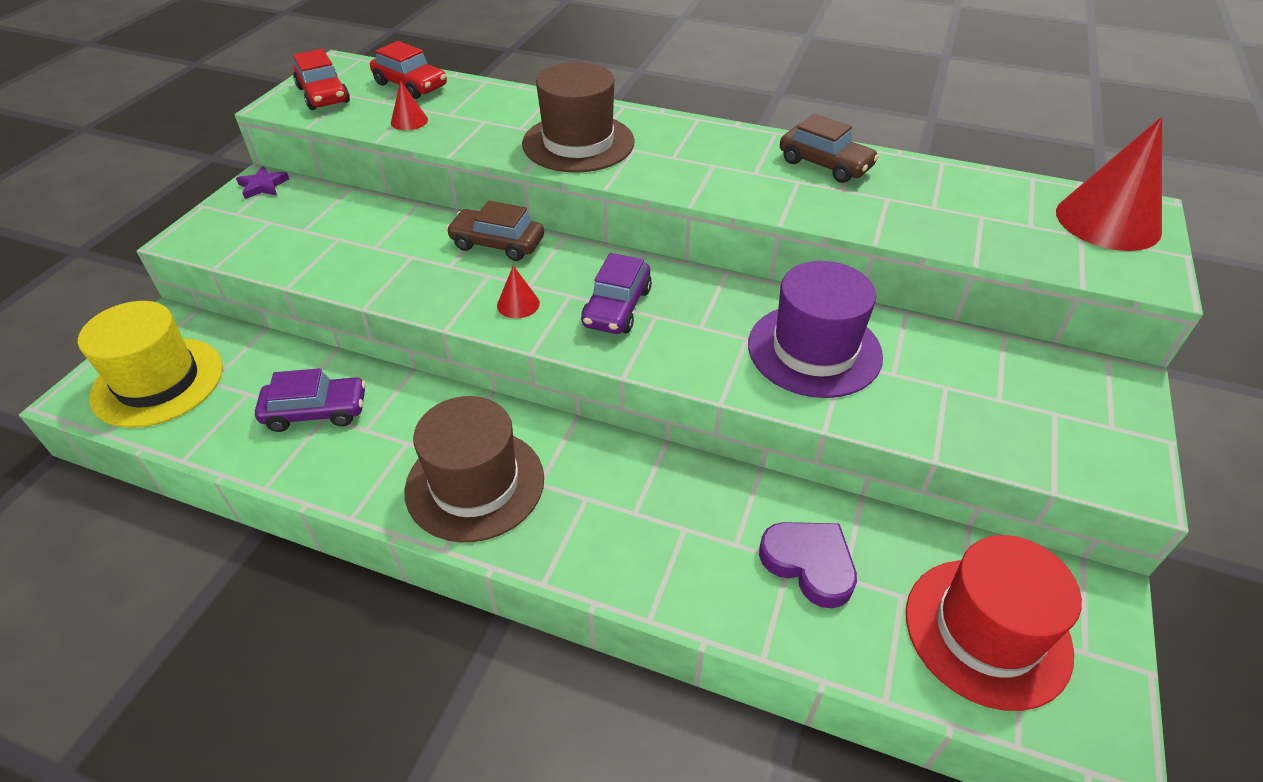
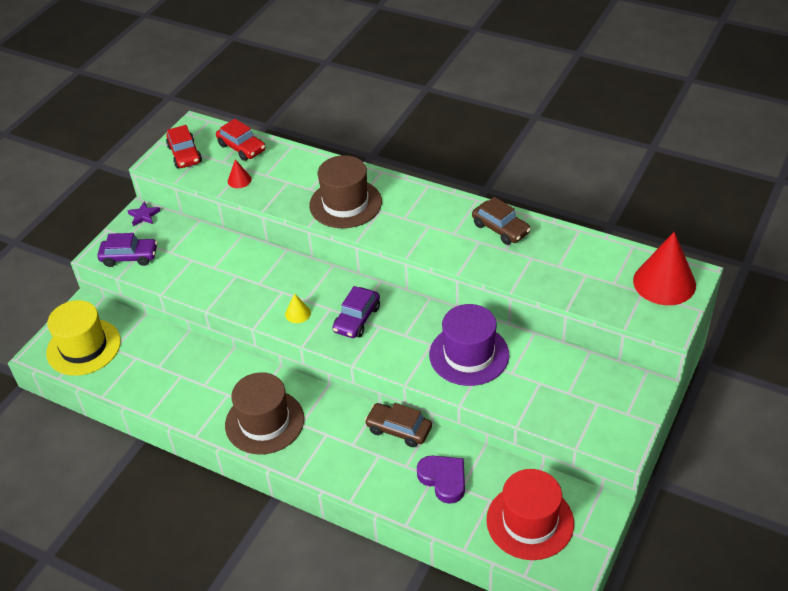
camera: 10 degrees right, 0 degrees up
purple car [255,368,366,432] -> purple car moved to [97,233,157,267]
brown car [446,201,544,261] -> brown car moved to [365,403,432,447]
red cone [497,266,540,318] -> yellow cone [285,293,311,323]

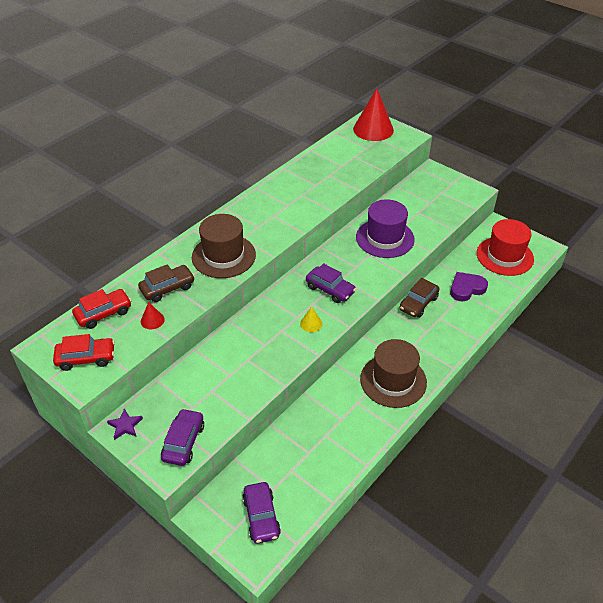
camera: 80 degrees left, 0 degrees up
yellow hat [46,300,121,376] -> purple car [242,482,281,543]
brown car [472,197,531,245] -> brown car moved to [138,264,195,302]

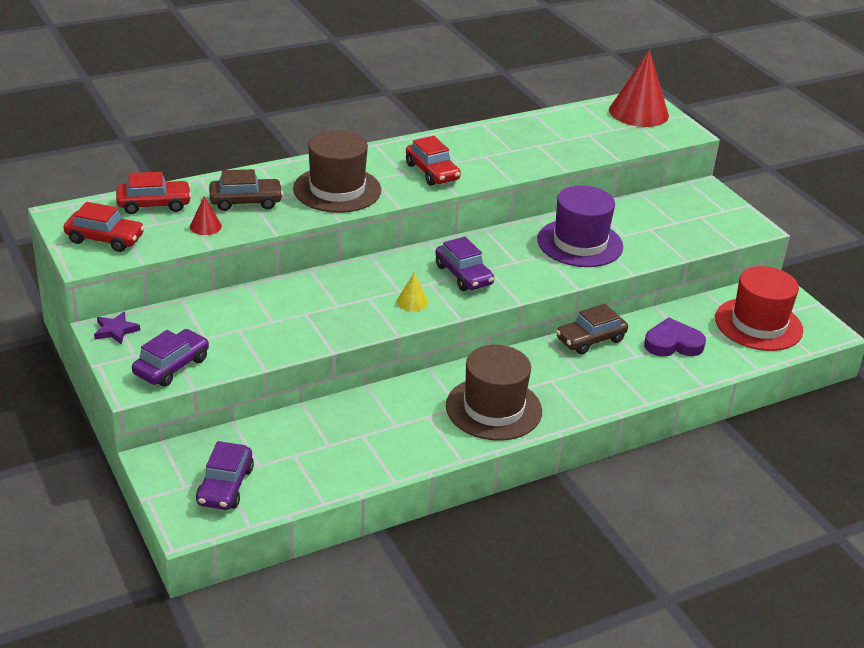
camera: 20 degrees right, 10 degrees down
none -> red car [406,136,461,186]

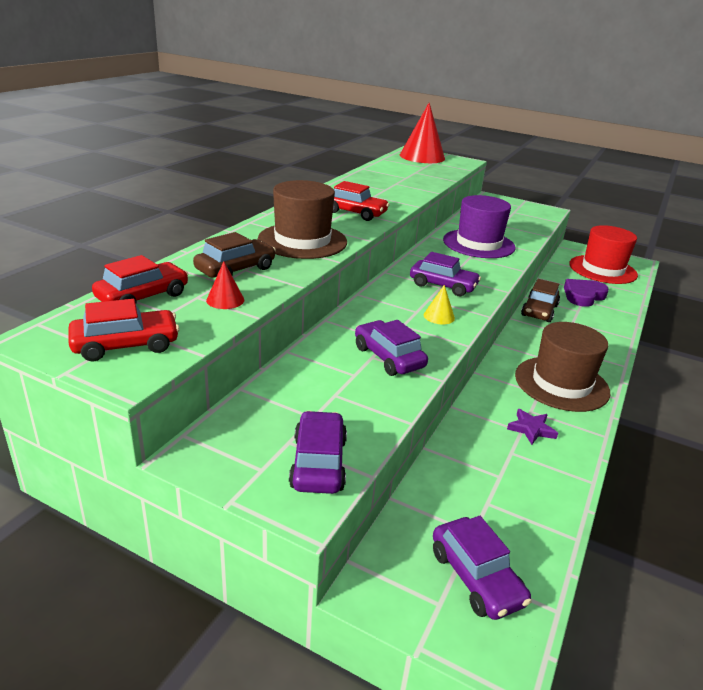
camera: 35 degrees left, 5 degrees down
purple star [94,312,140,344] -> purple star moved to [507,409,558,445]
none -> purple car [355,320,428,376]

